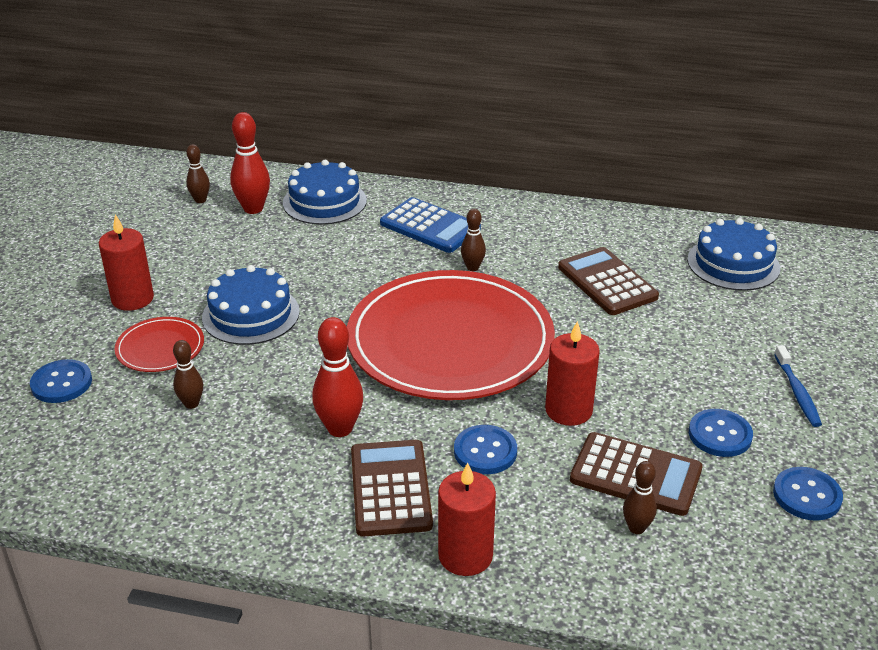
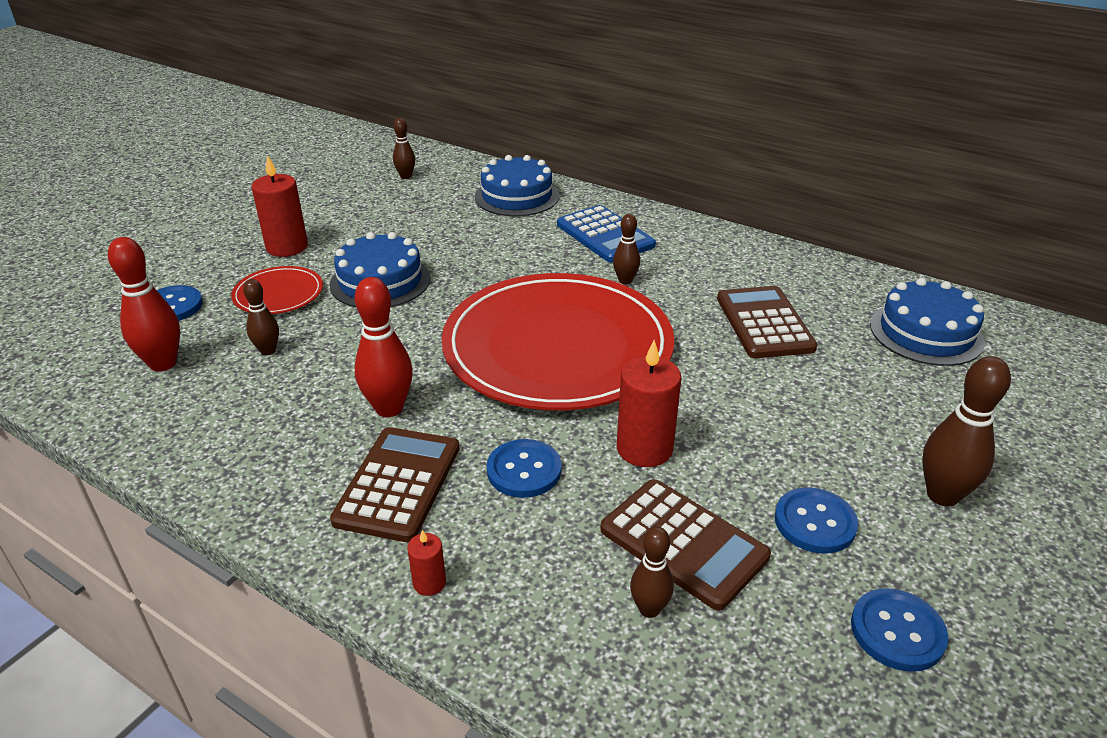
camera: 20 degrees right, 0 degrees up
red bowling pin [230,112,270,214] -> red bowling pin moved to [108,237,180,371]
red candle [438,462,496,576] -> red candle [407,530,446,596], size x0.50
blue toothbrush [774,345,822,427] -> brown bowling pin [922,356,1011,507]

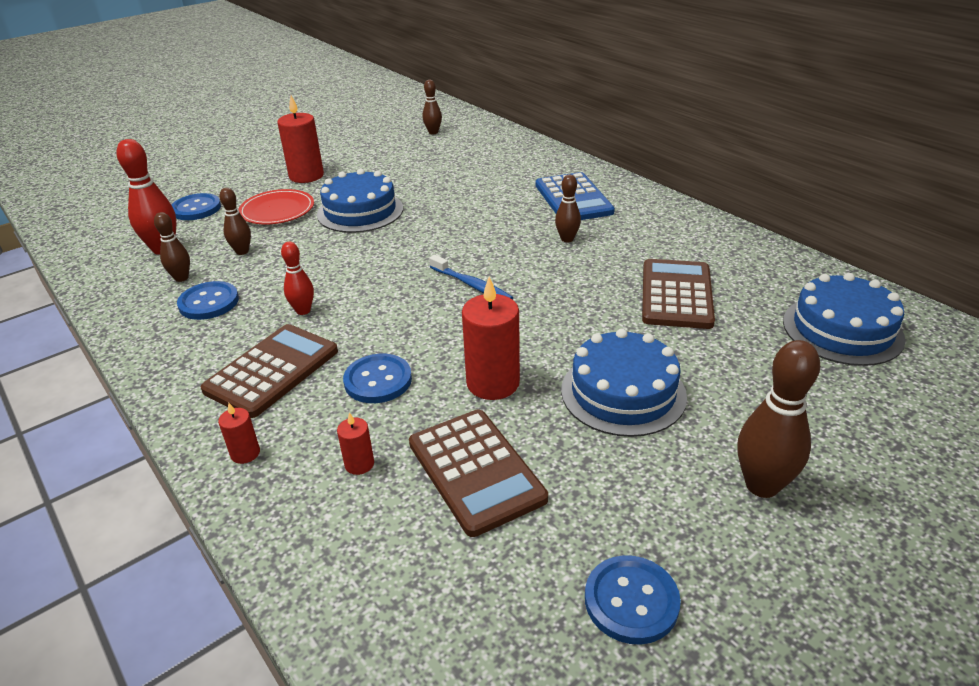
camera: 20 degrees right, 0 degrees up
red bowling pin [355,277,413,417] -> red bowling pin [281,242,314,315], size x0.60
red plate [442,273,674,410] -> blue toothbrush [429,255,513,300]
blue cake [475,155,559,216] -> blue cake moved to [561,329,687,437]
brown bowling pin [630,527,674,618] -> brown bowling pin moved to [154,212,190,282]
blue button [775,487,858,554] -> blue button moved to [177,281,239,320]
none -> red candle [337,412,374,475]

